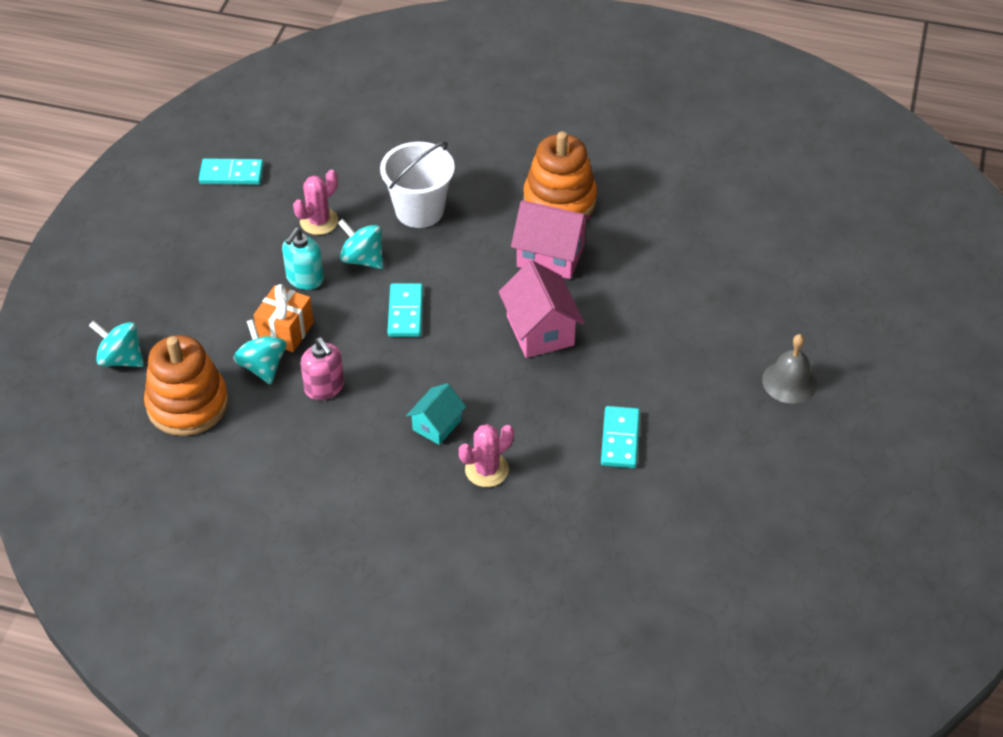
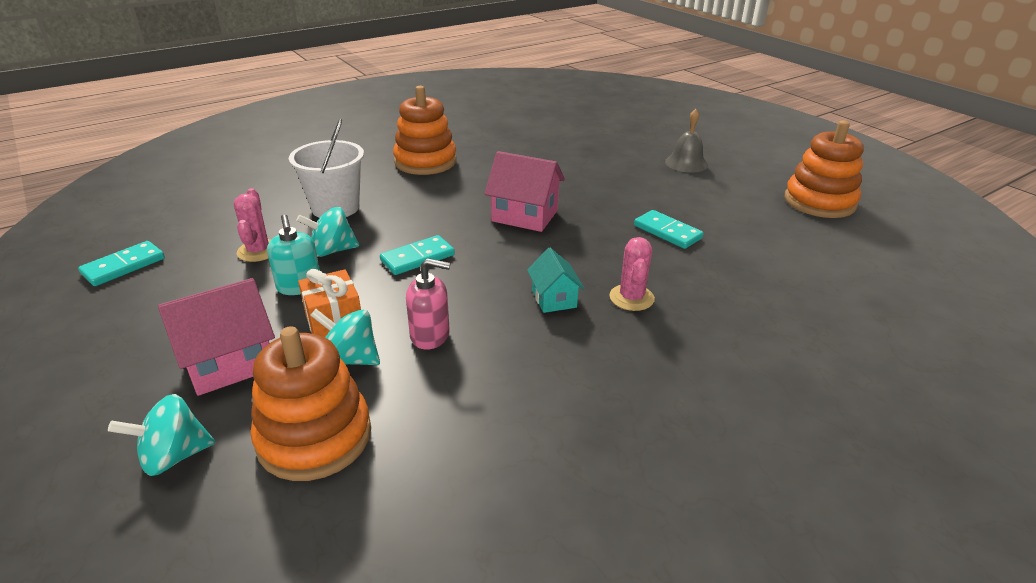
camera: 50 degrees left, 15 degrees down
turquoise domino [388,283,423,337] -> turquoise domino turned 75 degrees counterclockwise [380,235,455,275]
pink house [511,200,592,279] -> pink house moved to [158,278,275,396]
none -> orange stacking toy [785,120,864,218]

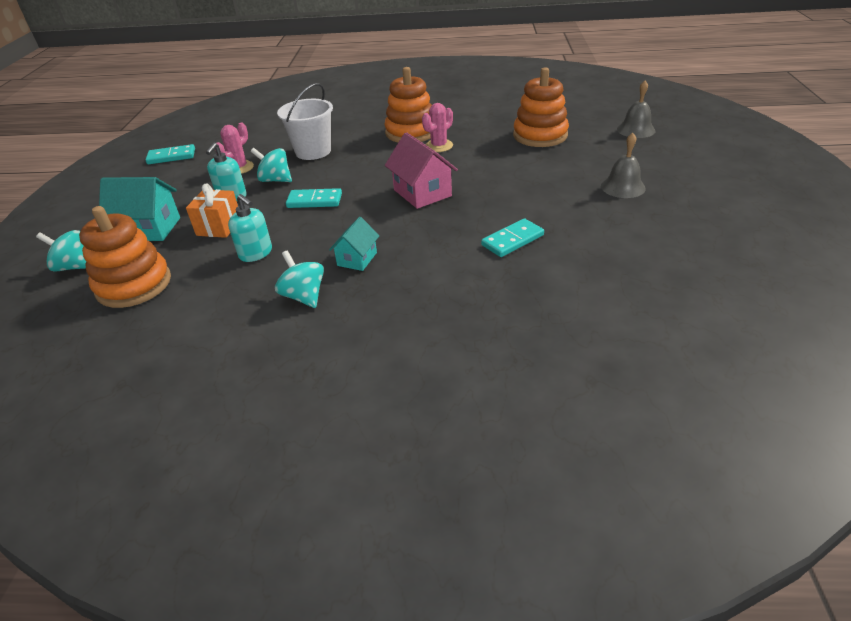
camera: 40 degrees right, 5 degrees up
pink house [158,278,275,396] -> turquoise house [99,177,180,241]
turquoise spinning top [310,309,380,365] -> turquoise spinning top moved to [275,251,324,308]
pink soap dispenser [406,258,450,350] -> turquoise soap dispenser [228,194,272,262]
pink cactus [609,237,655,311] -> pink cactus moved to [422,103,453,152]
turquoise domino [634,210,704,249] -> turquoise domino turned 60 degrees clockwise [481,218,544,257]
orange stacking toy [785,120,864,218] -> orange stacking toy moved to [513,67,569,147]
none -> grey bell [617,81,655,138]

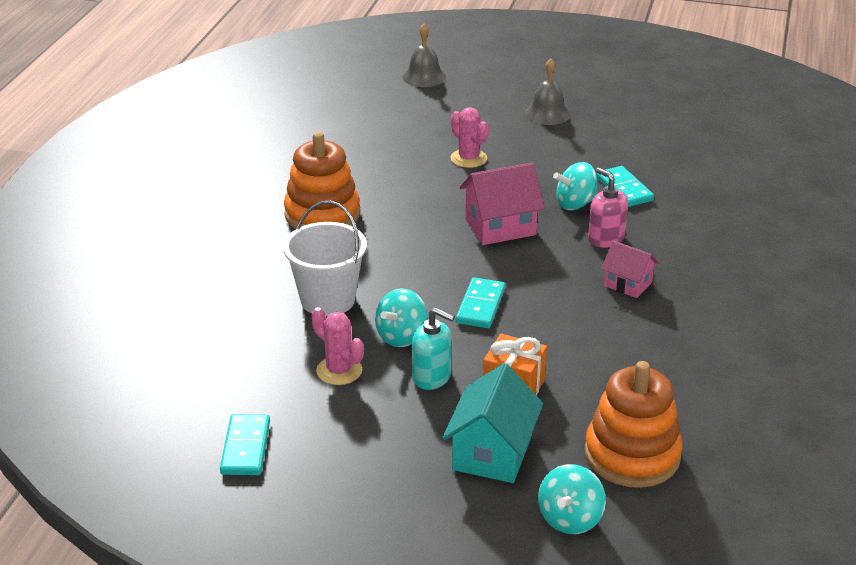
camera: 80 degrees left, 5 degrees down
turquoise soap dispenser [228,194,272,262] -> none
turquoise spinning top [275,251,324,308] -> turquoise spinning top moved to [553,162,598,210]
turquoise house [329,217,379,271] -> pink house [601,241,659,298]
pink cactus [422,103,453,152] -> pink cactus moved to [451,107,489,168]
orange stacking toy [513,67,569,147] -> none
none -> pink soap dispenser [588,168,628,248]

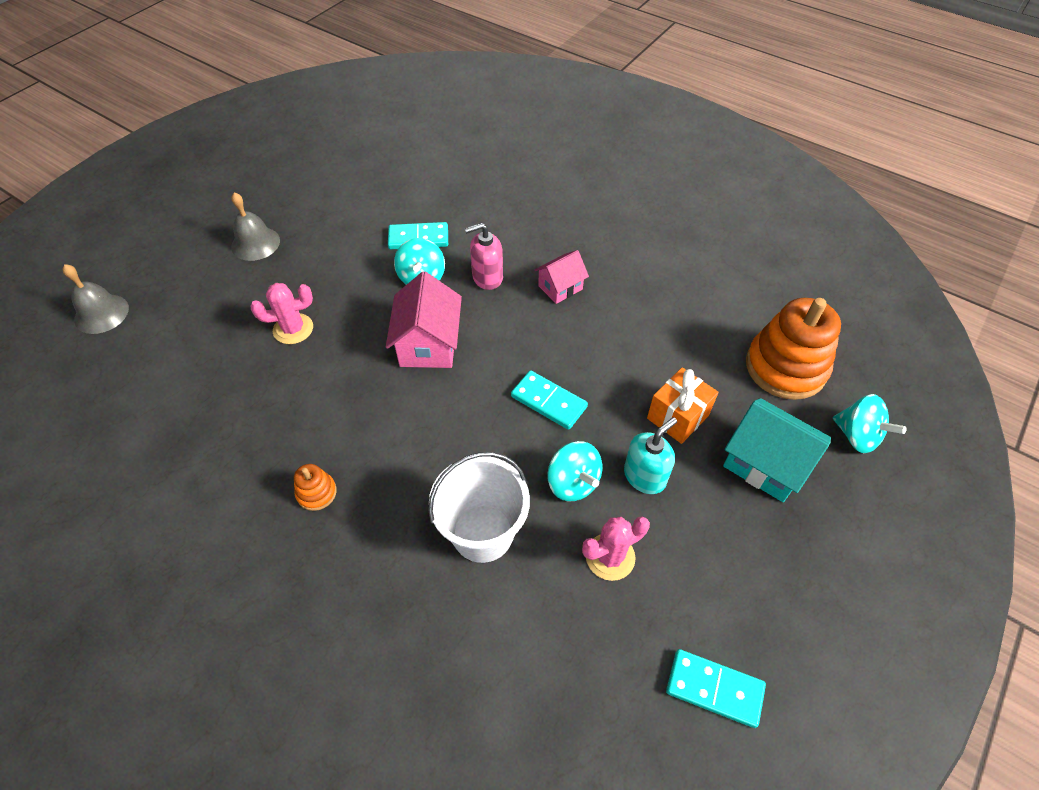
camera: 70 degrees left, 20 degrees up
orange stacking toy [284,132,360,229] -> orange stacking toy [294,464,337,511], size x0.44

